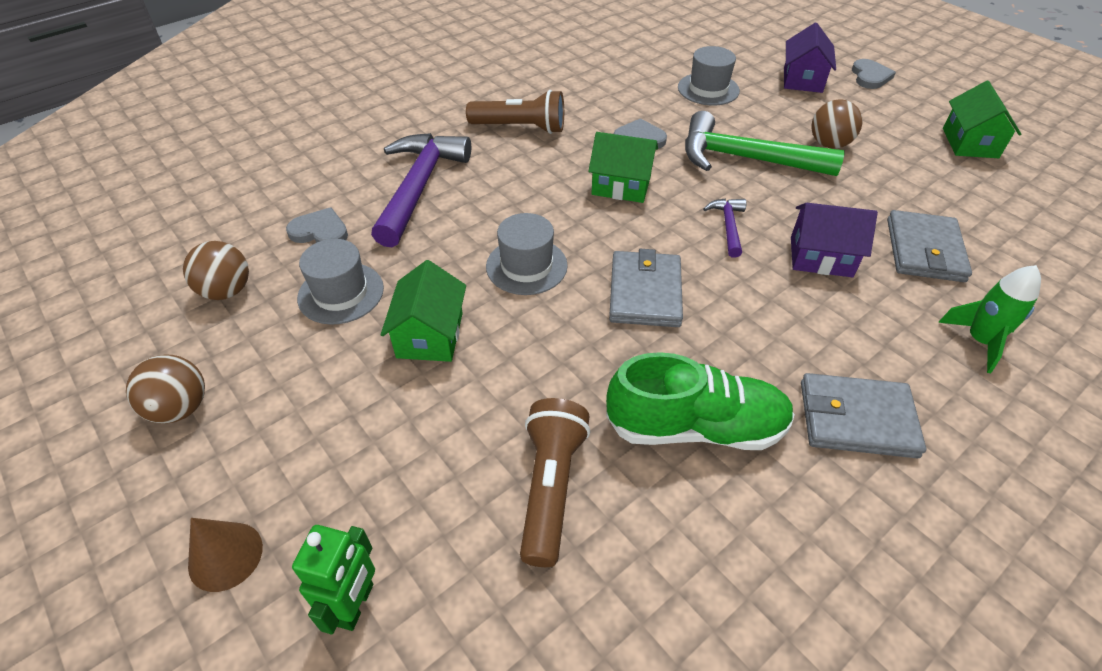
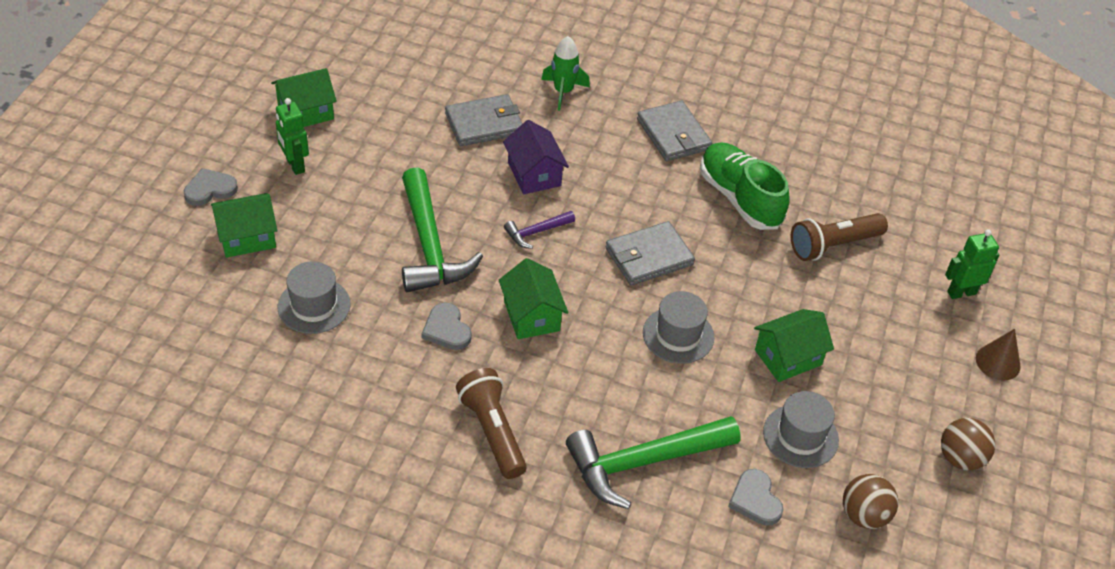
camera: 125 degrees left, 0 degrees up
purple hammer [371,133,471,247] -> green hammer [566,416,741,509]
purple house [784,22,836,93] -> green house [211,193,277,258]
brown ball [811,99,863,149] -> none
none -> green robot [276,98,309,175]

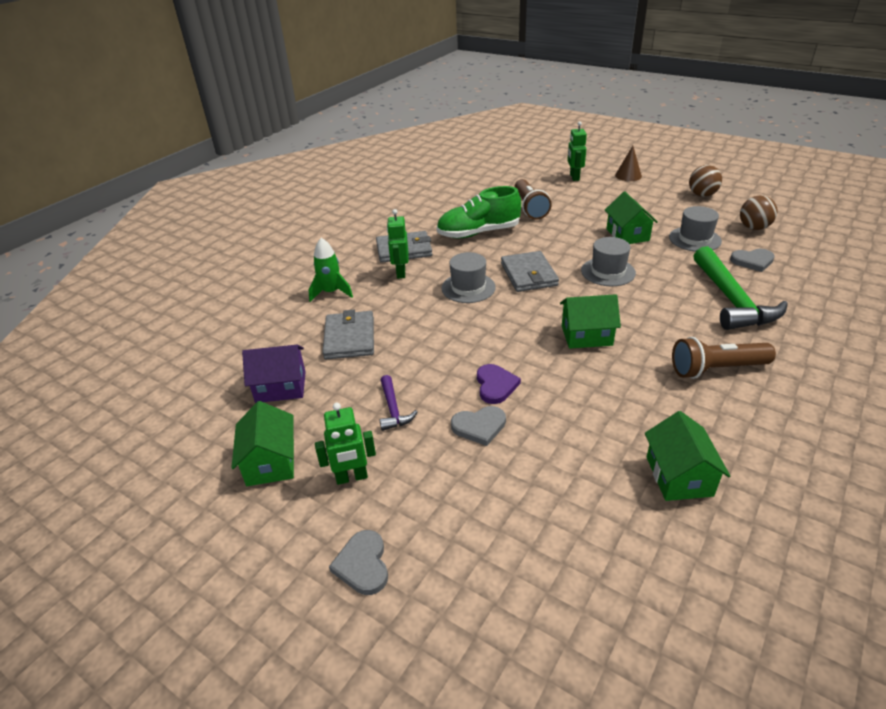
camera: 70 degrees left, 10 degrees down
green house [211,193,277,258] -> green house moved to [645,411,730,501]
grey hat [278,261,351,334] -> grey hat moved to [441,252,496,303]
green hammer [402,167,483,292] -> purple heart [477,364,521,404]
grey heart [421,302,472,350] -> grey heart moved to [451,406,506,446]
purple house [503,120,569,194] -> purple house moved to [242,345,306,403]
purple hammer [504,211,575,249] -> purple hammer moved to [380,375,418,431]
none -> green robot [387,209,408,279]

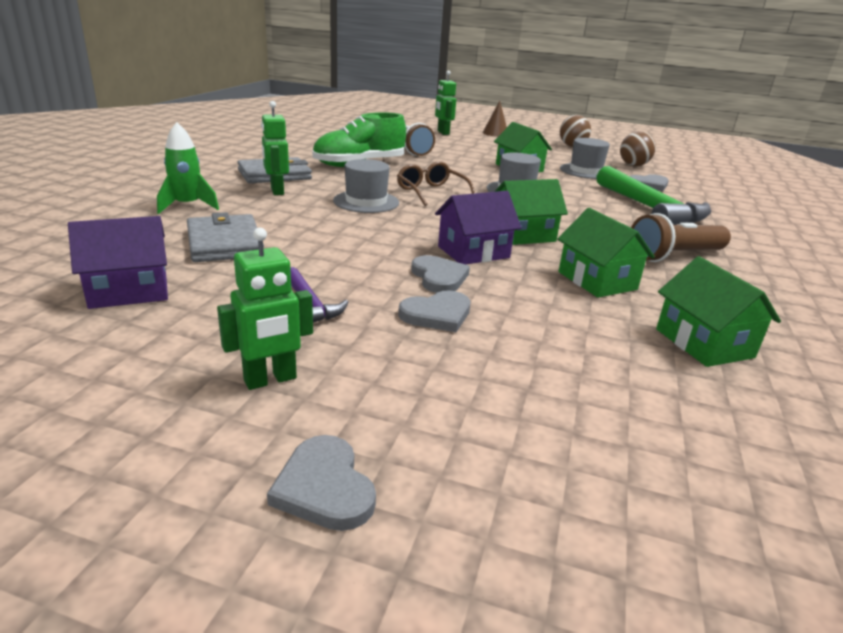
camera: 20 degrees left, 10 degrees down
green house [231,401,294,486] -> green house moved to [557,208,655,298]
purple heart [477,364,521,404] -> grey heart [411,255,470,293]
grey wallet [501,251,559,292] -> brown glasses [397,161,475,206]
none -> purple house [435,191,521,265]

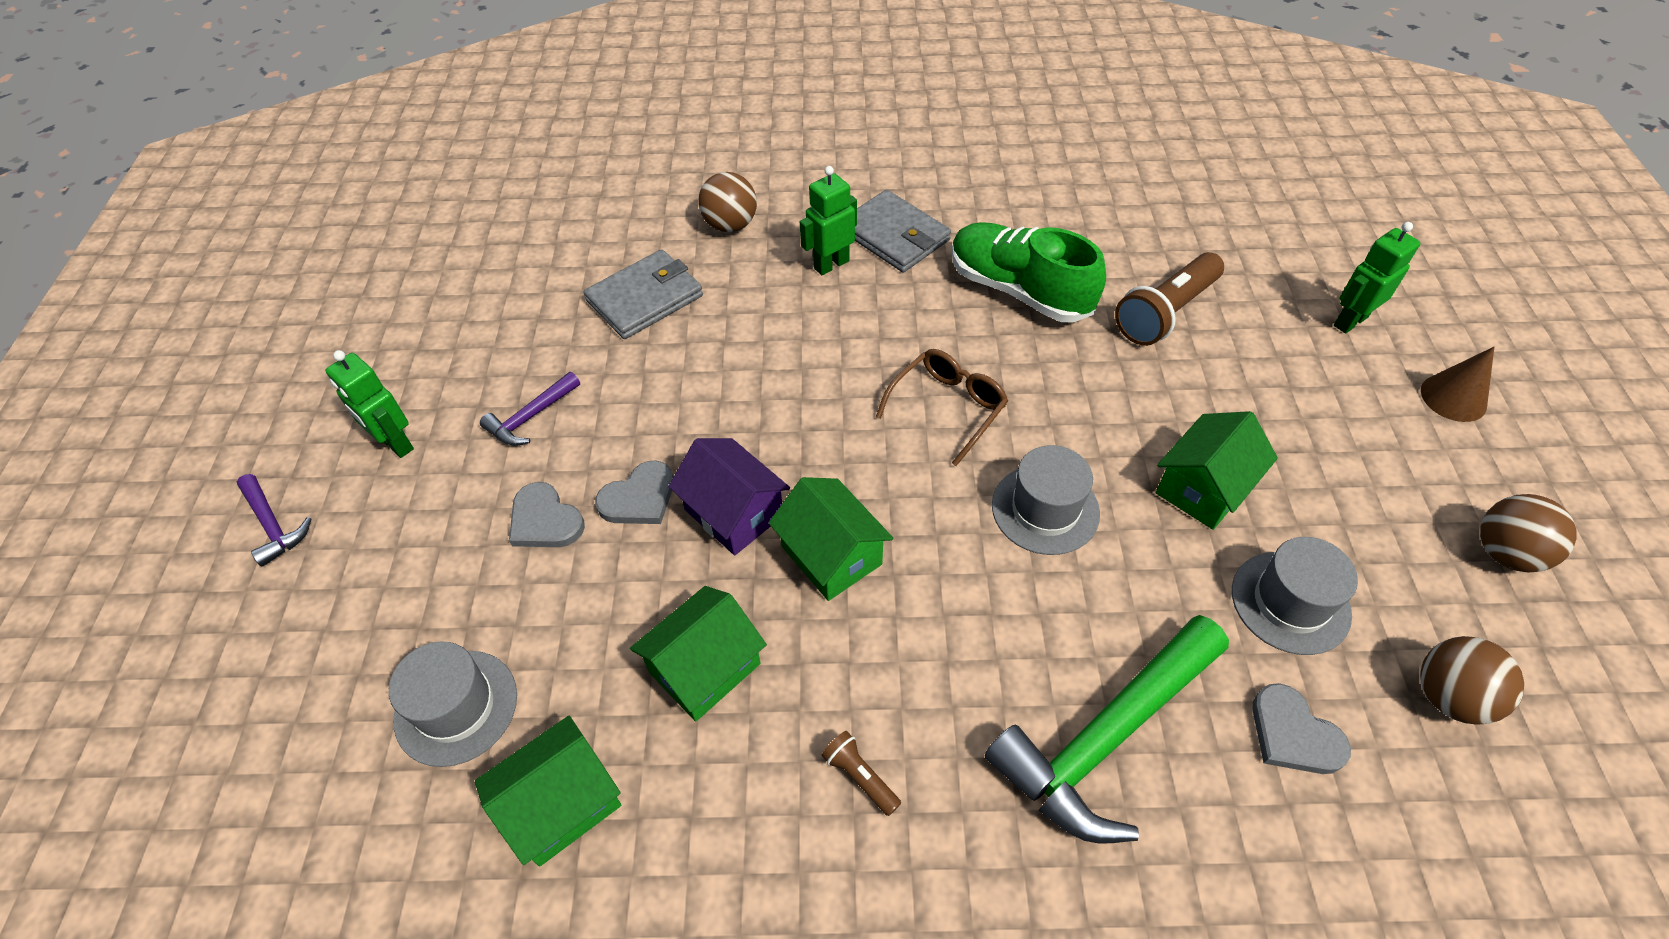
camera: 75 degrees right, 25 degrees up
purple house [68,216,168,309] -> none
green rocket [157,122,219,214] -> brown ball [698,172,757,232]
grey heart [267,435,376,531] -> purple hammer [237,474,311,567]
grey hat [333,159,399,213] -> grey hat moved to [389,641,517,767]
brown flashlight [631,213,731,262] -> brown flashlight [822,731,901,816], size x0.48

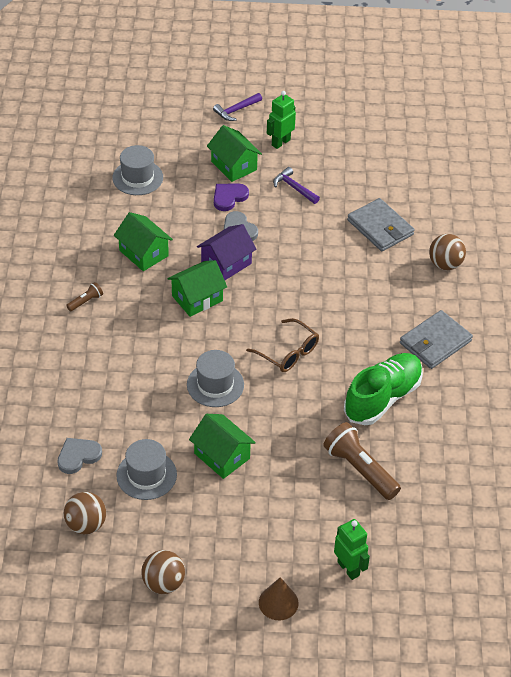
camera: 90 degrees right, 5 degrees down
green house [475,716,621,867] -> green house moved to [207,125,262,182]
grey heart [509,482,585,547] -> purple heart [214,183,249,211]
green robot [800,166,857,275] -> none
green hammer [985,615,1229,844] -> none

